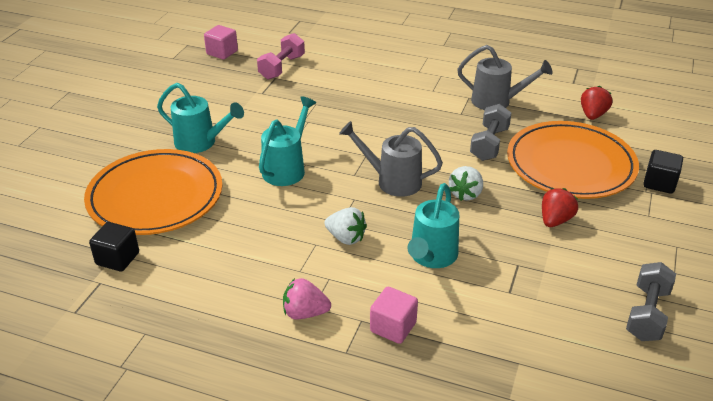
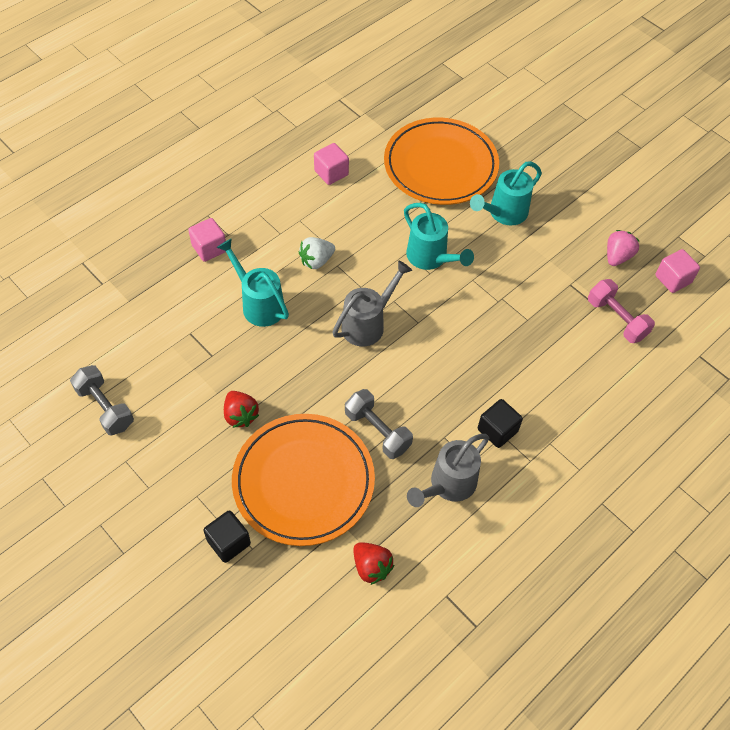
camera: 115 degrees right, 20 degrees up
black cube [89,222,139,272] -> black cube moved to [478,399,523,448]
pink strawberry [283,278,331,319] -> pink strawberry moved to [607,230,640,266]
white strawberry [449,166,483,201] -> none
none -> pink cube [314,143,349,185]

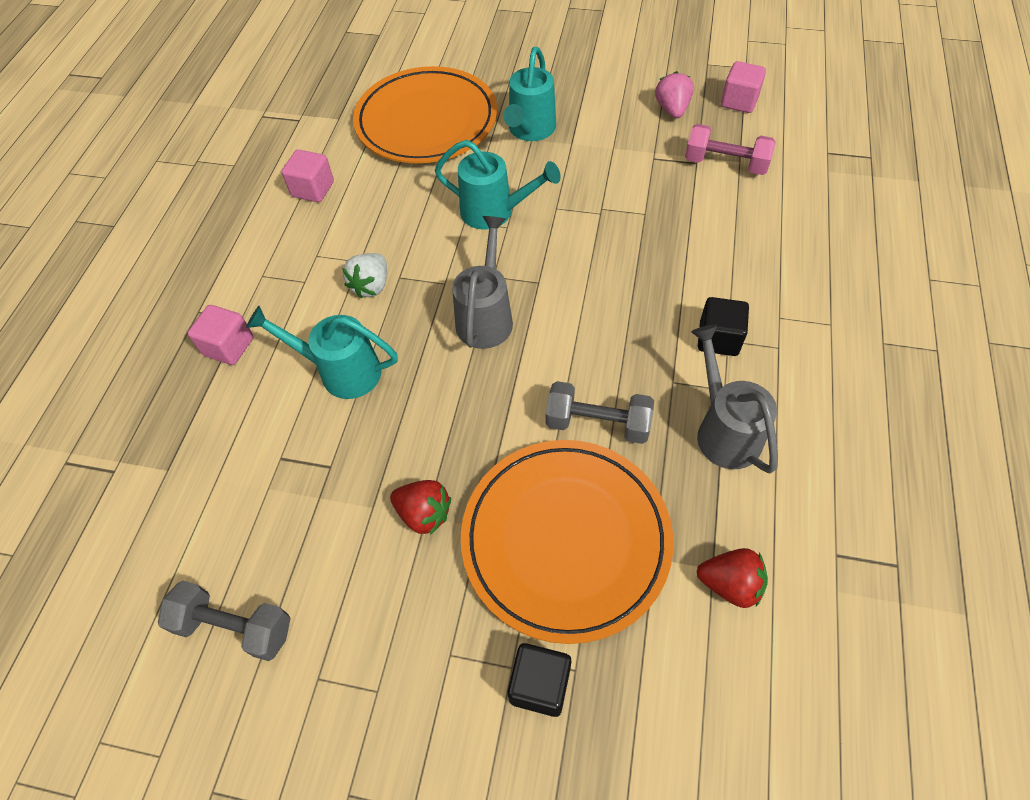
camera: 30 degrees left, 0 degrees up
grey watering can [407,434,489,507] -> grey watering can turned 150 degrees clockwise [691,324,778,474]

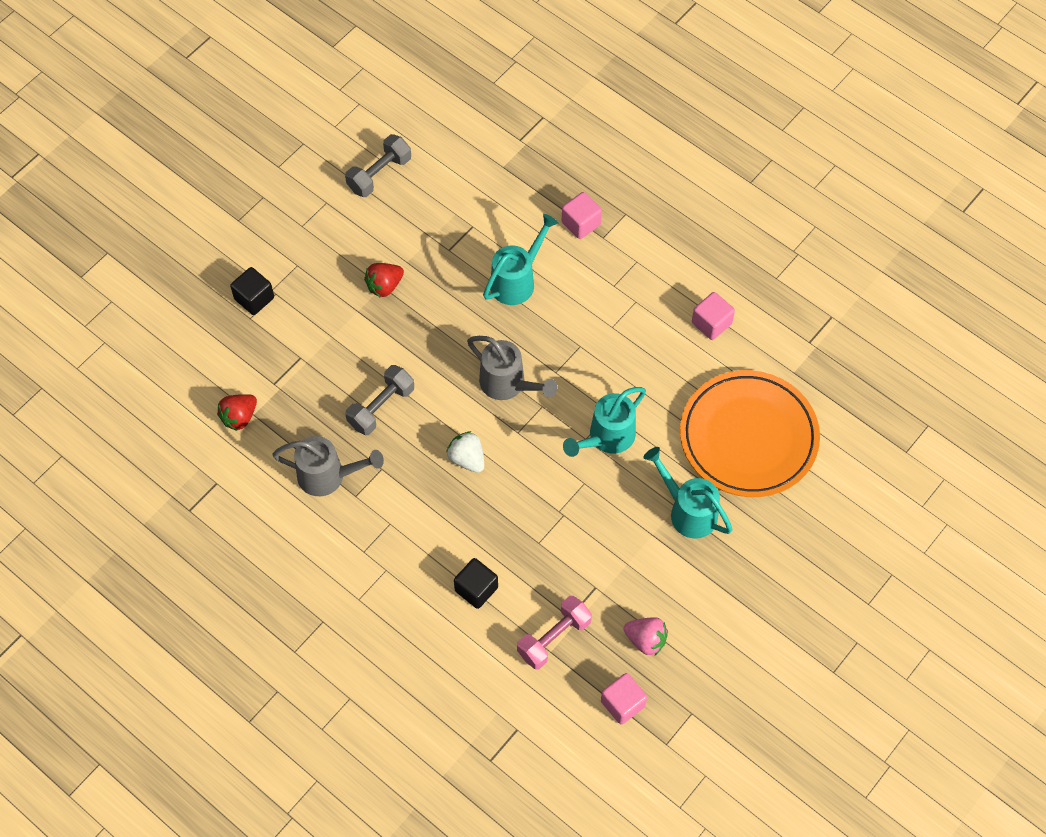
camera: 115 degrees right, 5 degrees up
white strawberry [342,253,387,298] -> white strawberry moved to [446,431,484,473]
orange plate [461,440,673,644] -> none
black cube [698,297,749,356] -> black cube moved to [454,558,498,609]

